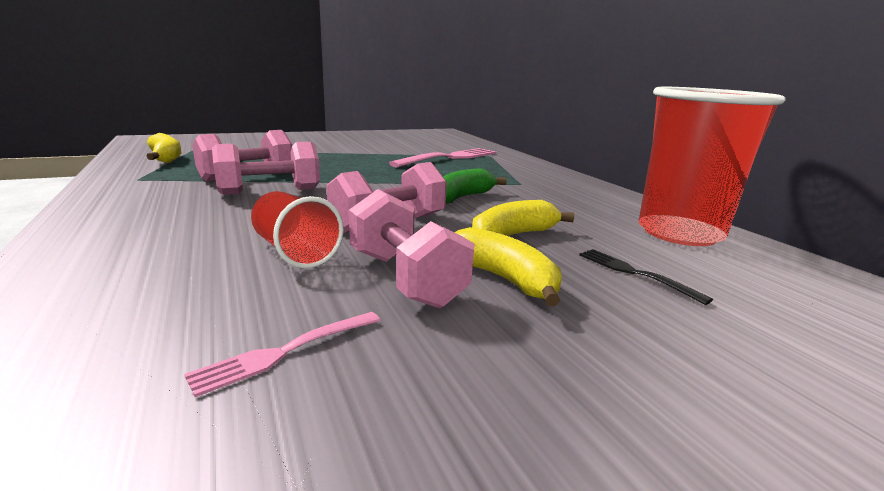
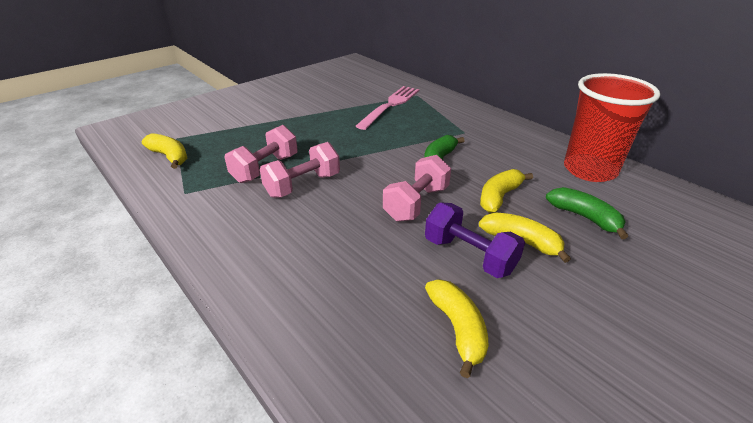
camera: 15 degrees left, 15 degrees up
pink fork [184,312,380,397] -> yellow banana [425,279,489,378]
red cup [251,191,344,268] -> none
pink dumbbell [349,189,474,308] -> purple dumbbell [425,203,525,278]
black fork [579,249,713,305] -> green banana [546,187,628,239]

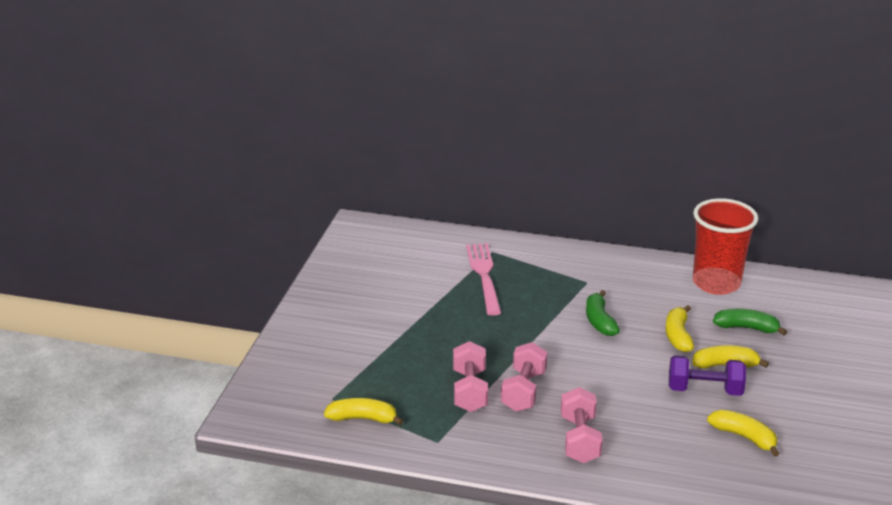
camera: 35 degrees left, 5 degrees down
pink dumbbell [383,155,451,222] -> pink dumbbell moved to [561,387,603,463]

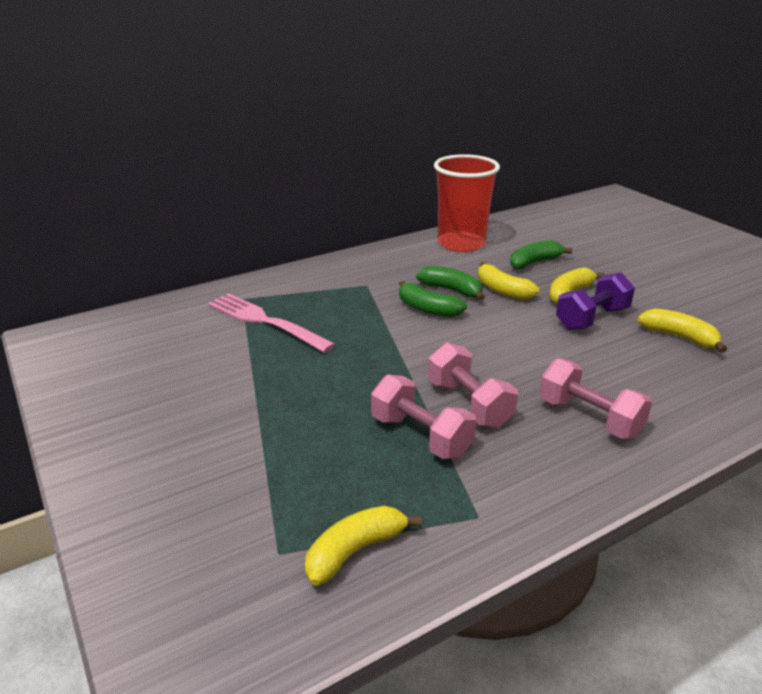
camera: 45 degrees left, 0 degrees up
yellow banana [707,410,780,457] -> yellow banana turned 45 degrees clockwise [637,308,727,353]
none -> green banana [416,266,485,300]

